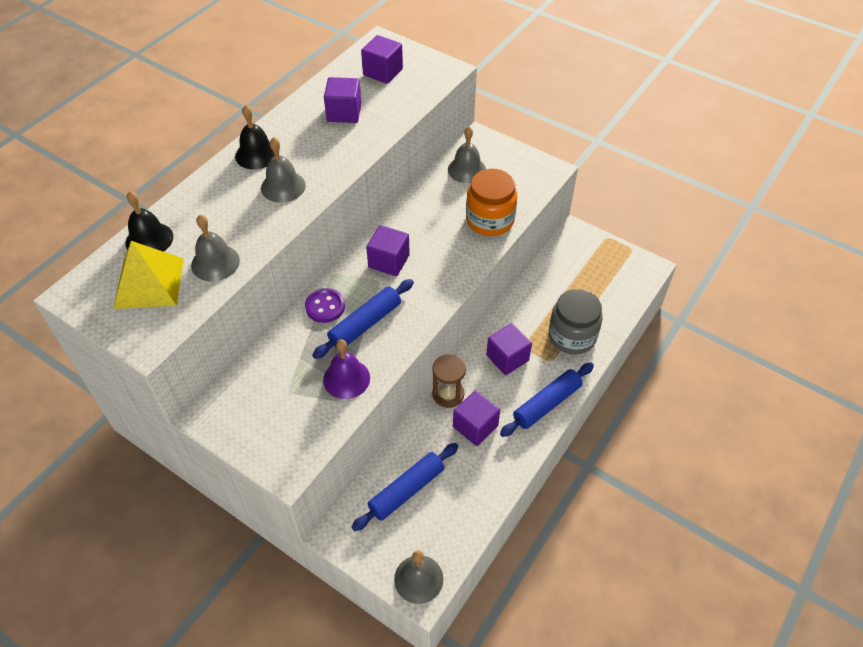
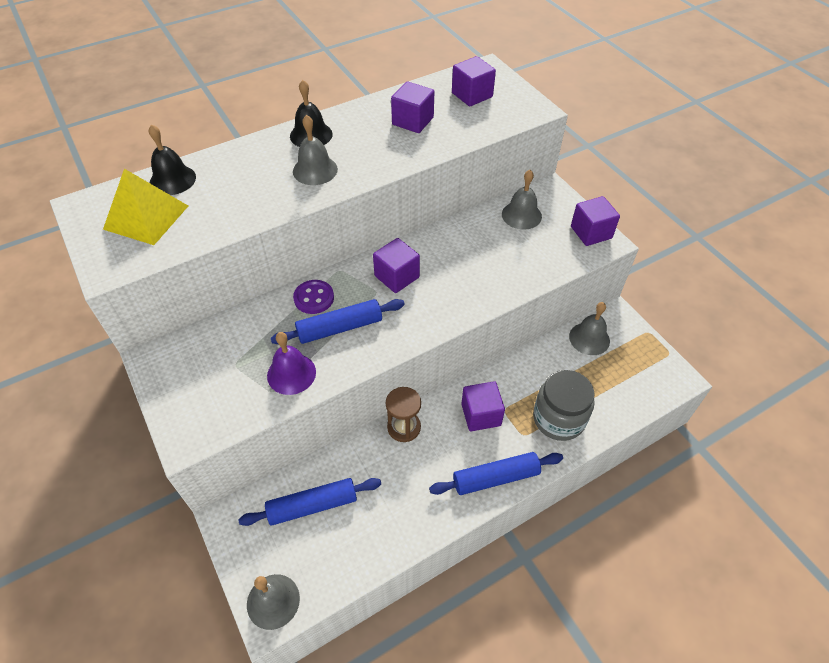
camera: 25 degrees right, 0 degrees up
grey bell [191,215,240,281] -> grey bell moved to [569,302,610,355]
purple cube [453,390,500,446] -> purple cube moved to [571,196,620,246]
orange jar [466,169,517,236] -> none

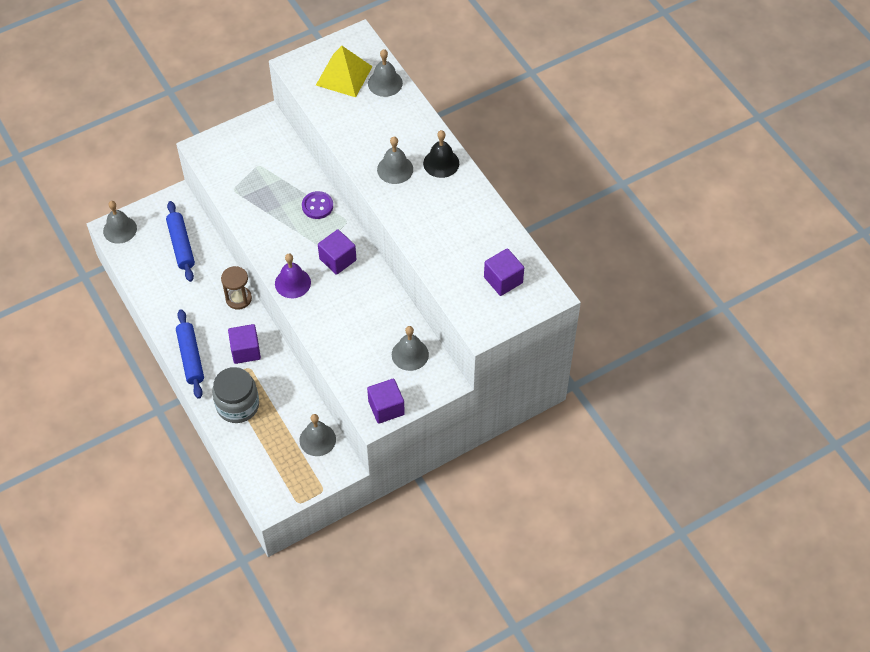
camera: 90 degrees right, 5 degrees up
black bell [149,124,196,195] -> grey bell [368,49,403,97]
purple bell [267,332,316,395] -> purple bell moved to [275,254,311,298]
blue rolling pin [271,299,405,344] -> none
purple cube [391,81,434,133] -> none

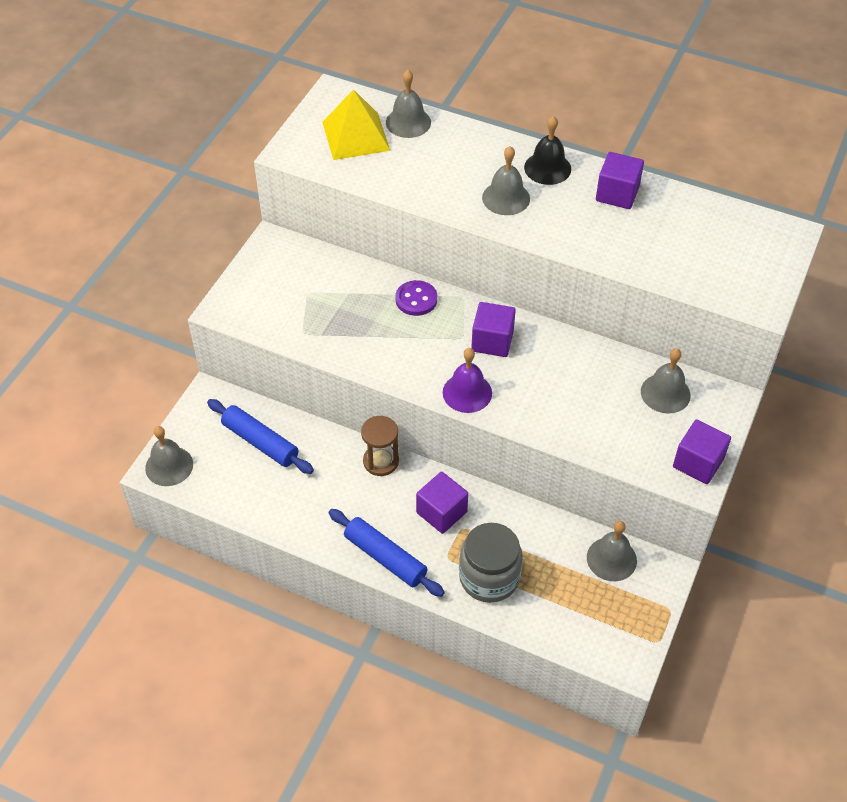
camera: 35 degrees left, 5 degrees down
purple cube [484,248,524,296] -> purple cube moved to [596,152,644,209]

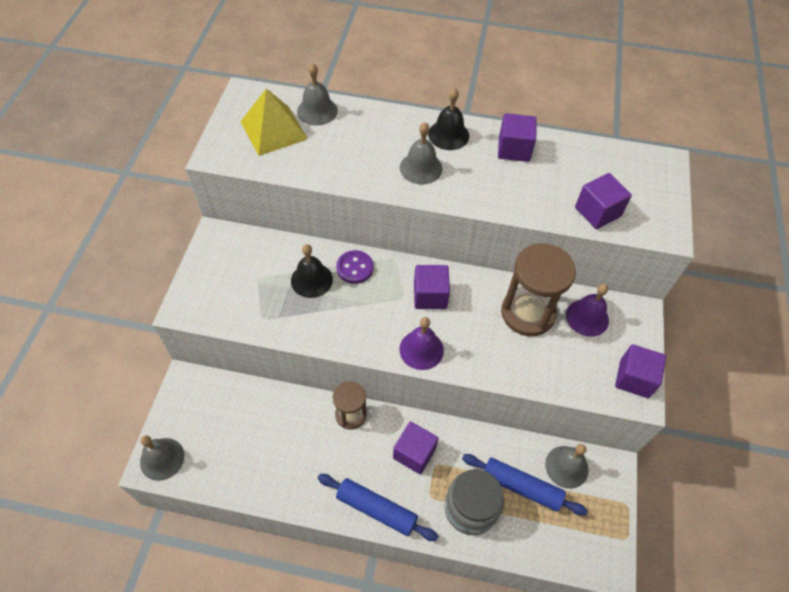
camera: 15 degrees left, 5 degrees up
blue rolling pin [207,399,314,474] -> blue rolling pin moved to [462,454,588,516]
grey bell [641,348,691,414] -> purple bell [566,284,609,337]
none -> black bell [291,244,333,298]
none -> brown hourglass [501,243,576,336]
none -> purple cube [575,173,632,229]

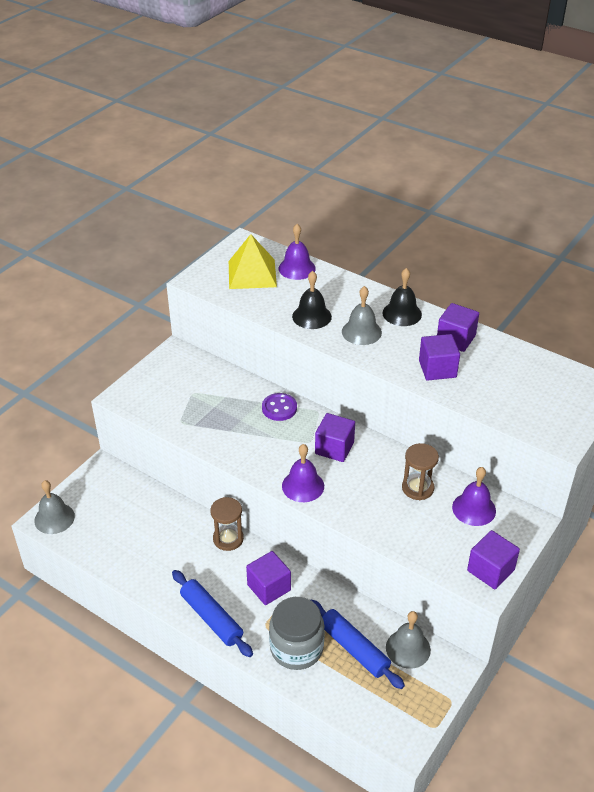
camera: 25 degrees right, 15 degrees down
black bell [291,244,333,298] -> black bell moved to [292,271,332,329]
grey bell [297,63,338,125] -> purple bell [279,224,316,280]
brown hourglass [501,243,576,336] -> brown hourglass [402,443,439,500], size x0.60
purple cube [575,173,632,229] -> purple cube moved to [419,334,460,380]

